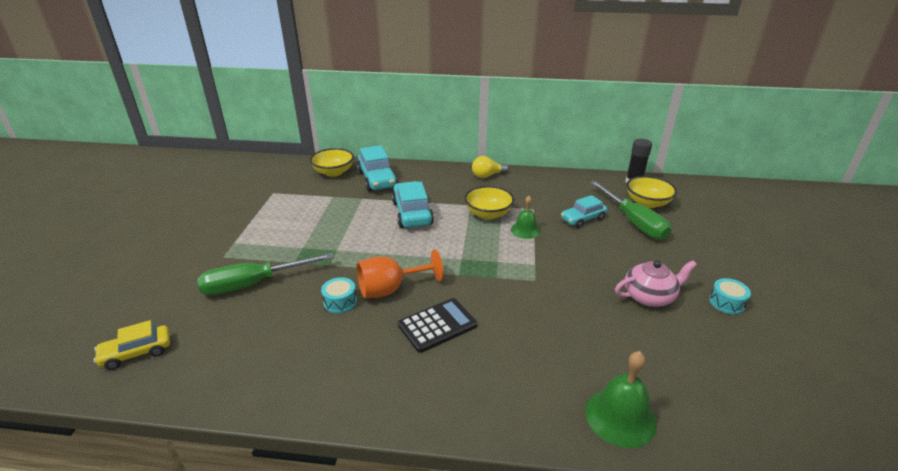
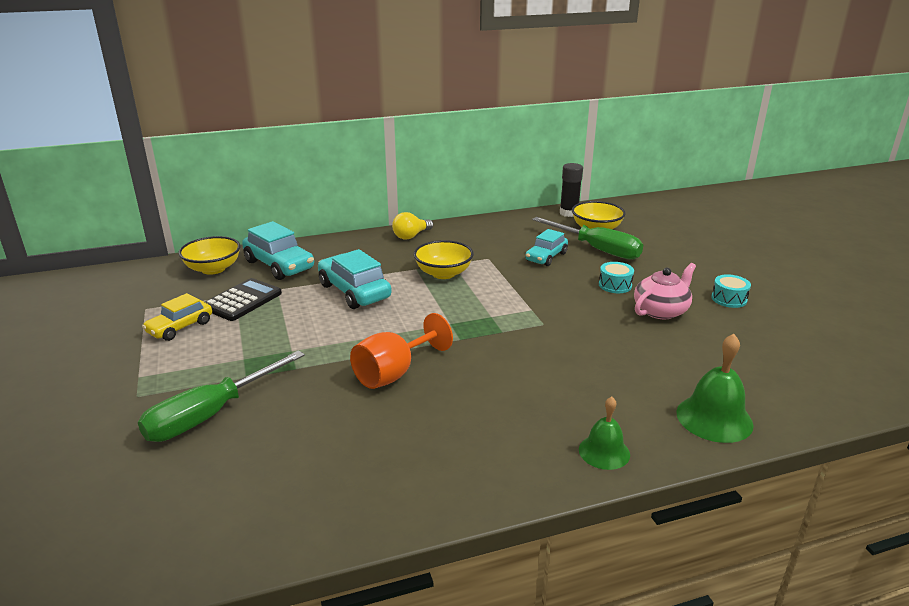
camera: 25 degrees left, 5 degrees down
yellow car [93,320,170,370] -> yellow car moved to [142,293,212,341]
turquoise drum [321,277,357,313] -> turquoise drum moved to [599,262,634,293]
black calculator [398,298,477,353] -> black calculator moved to [205,278,282,321]
green bell [511,196,540,239] -> green bell moved to [579,397,630,470]

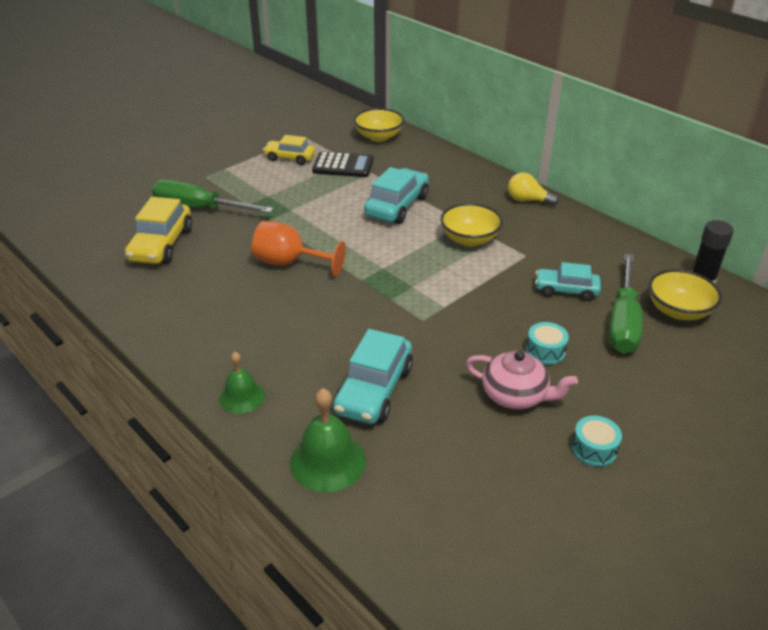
camera: 65 degrees right, 10 degrees up
turquoise car [242,221,314,280] -> turquoise car moved to [333,329,413,424]
none -> yellow car [125,197,192,264]

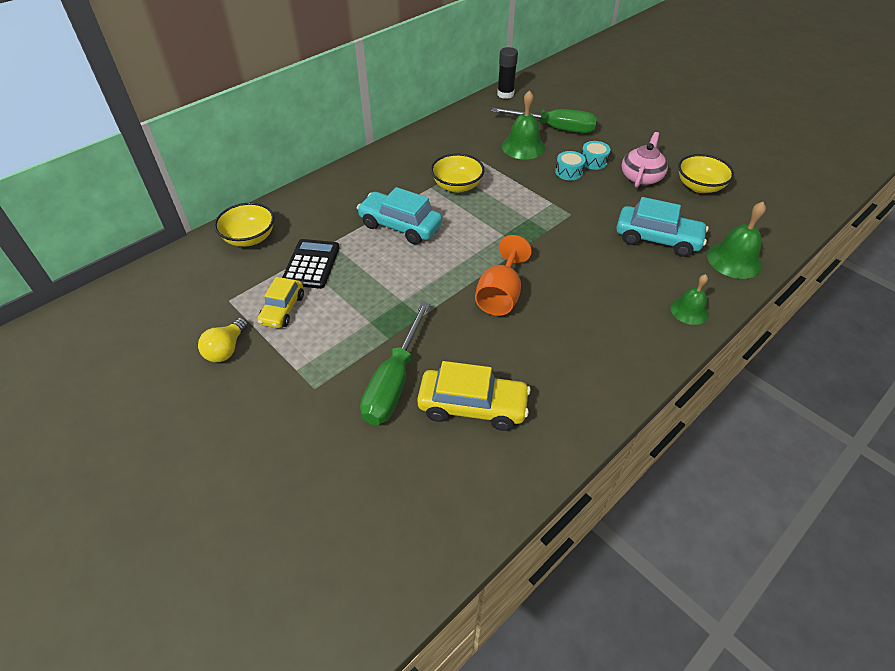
camera: 90 degrees left, 10 degrees up
yellow light bulb [508,172,559,206] -> yellow light bulb moved to [198,318,248,362]
turquoise car [535,262,601,301] -> green bell [502,90,545,159]
turquoise drum [572,416,622,467] -> turquoise drum moved to [555,151,585,180]
yellow bowl [649,269,722,320] -> yellow bowl moved to [678,154,734,193]

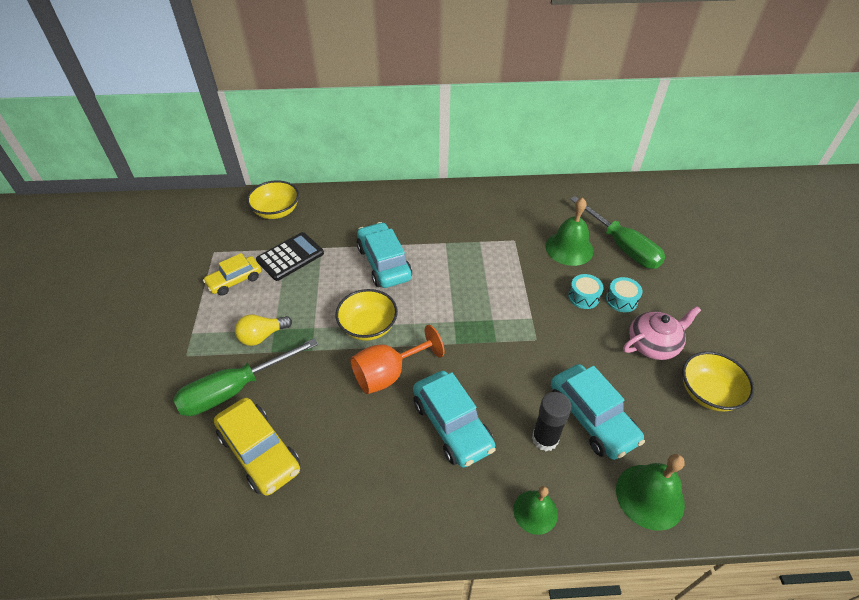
camera: 40 degrees right, 0 degrees up
yellow light bulb [198,318,248,362] -> yellow light bulb moved to [235,314,292,346]
yellow bowl [431,154,485,193] -> yellow bowl moved to [335,289,398,341]
black glue stick [497,47,518,99] -> black glue stick moved to [532,392,572,451]
none -> turquoise car [413,371,496,468]

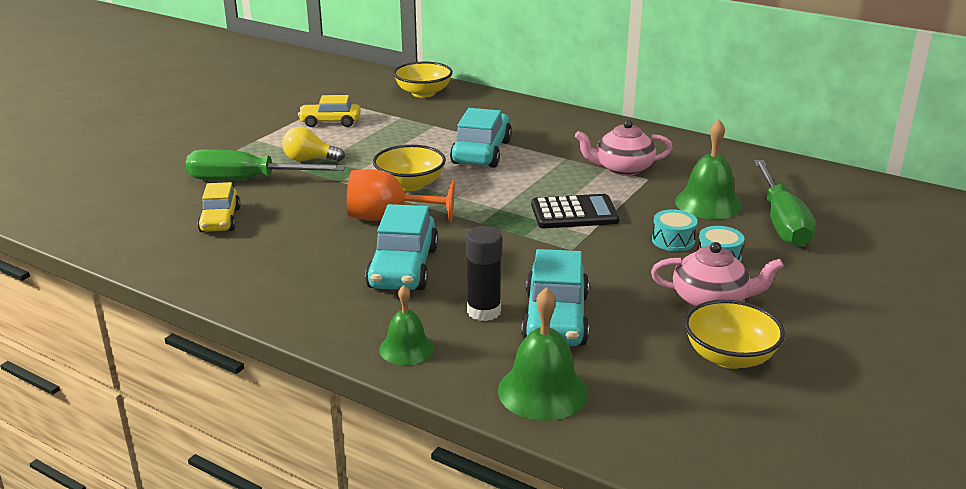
camera: 35 degrees right, 20 degrees down
yellow car [214,398,300,496] -> yellow car [197,182,241,232], size x0.65
black calculator [256,232,324,281] -> black calculator moved to [531,194,620,228]
none -> pink teapot [575,120,673,176]

